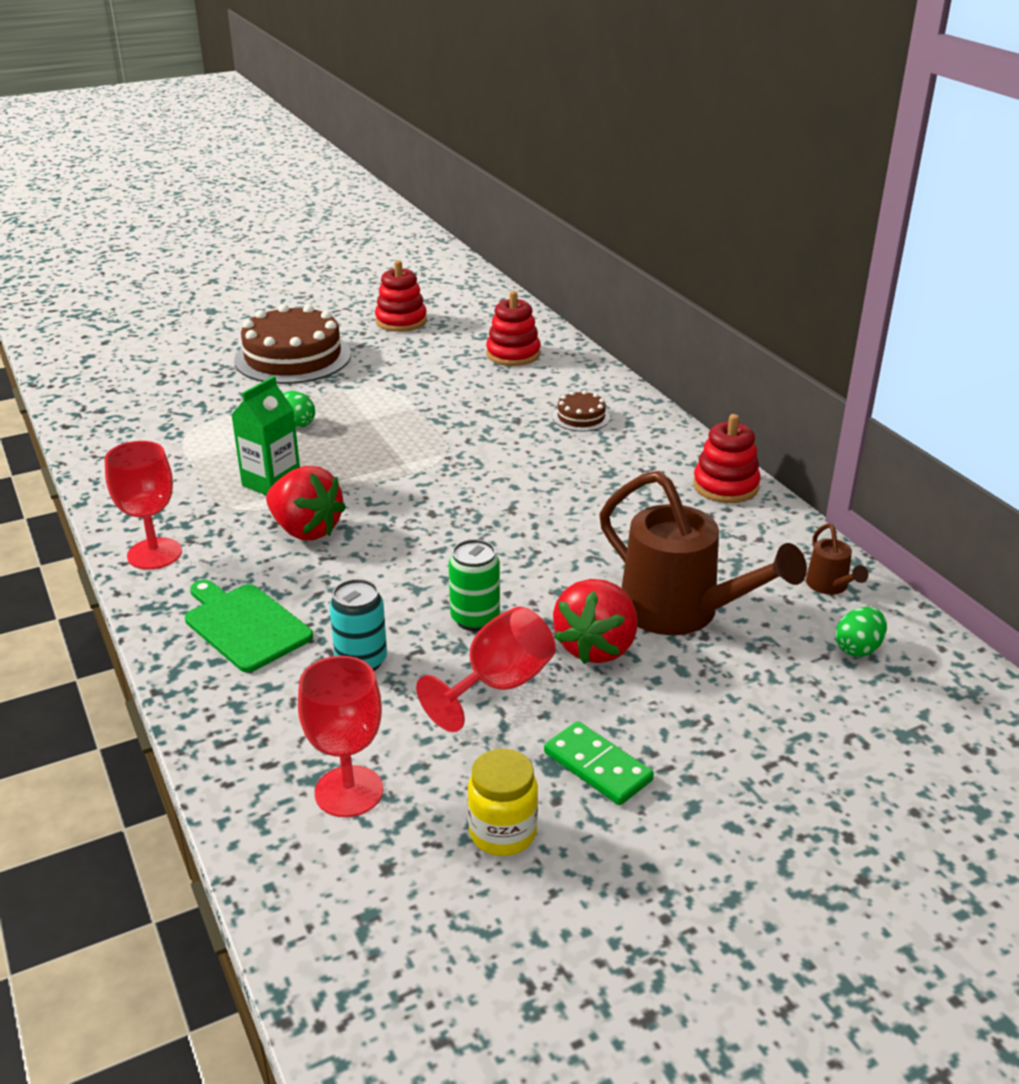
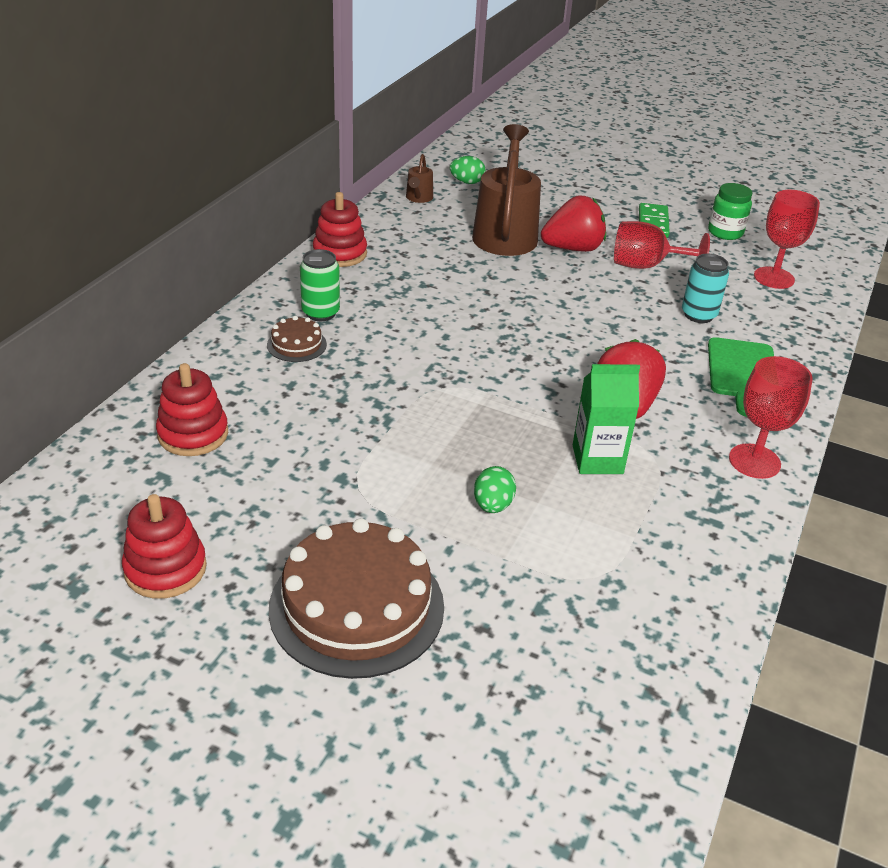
camera: 130 degrees left, 5 degrees up
green can [449,539,500,631] -> green can moved to [300,249,340,321]
yellow jar [467,749,538,856] -> green jar [708,183,753,240]
brown watering can [806,523,869,594] -> brown watering can turned 150 degrees clockwise [406,154,433,203]

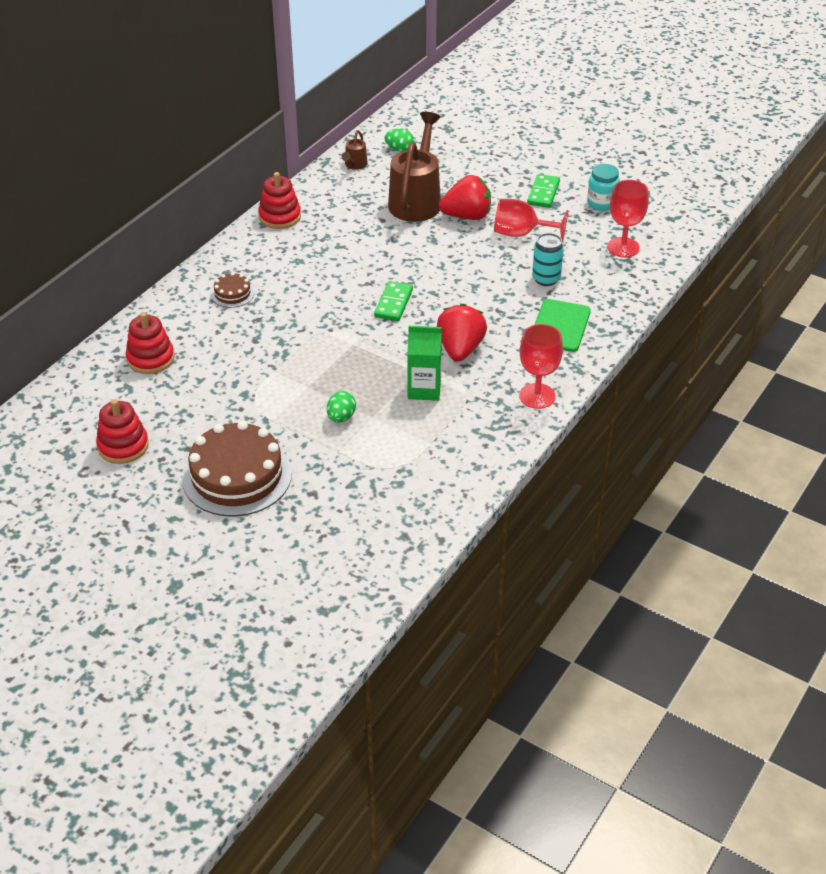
camera: 10 degrees right, 5 degrees up
green can [300,249,340,321] -> none
green jar [708,183,753,240] -> turquoise jar [587,164,620,211]
none -> green domino [374,281,413,321]

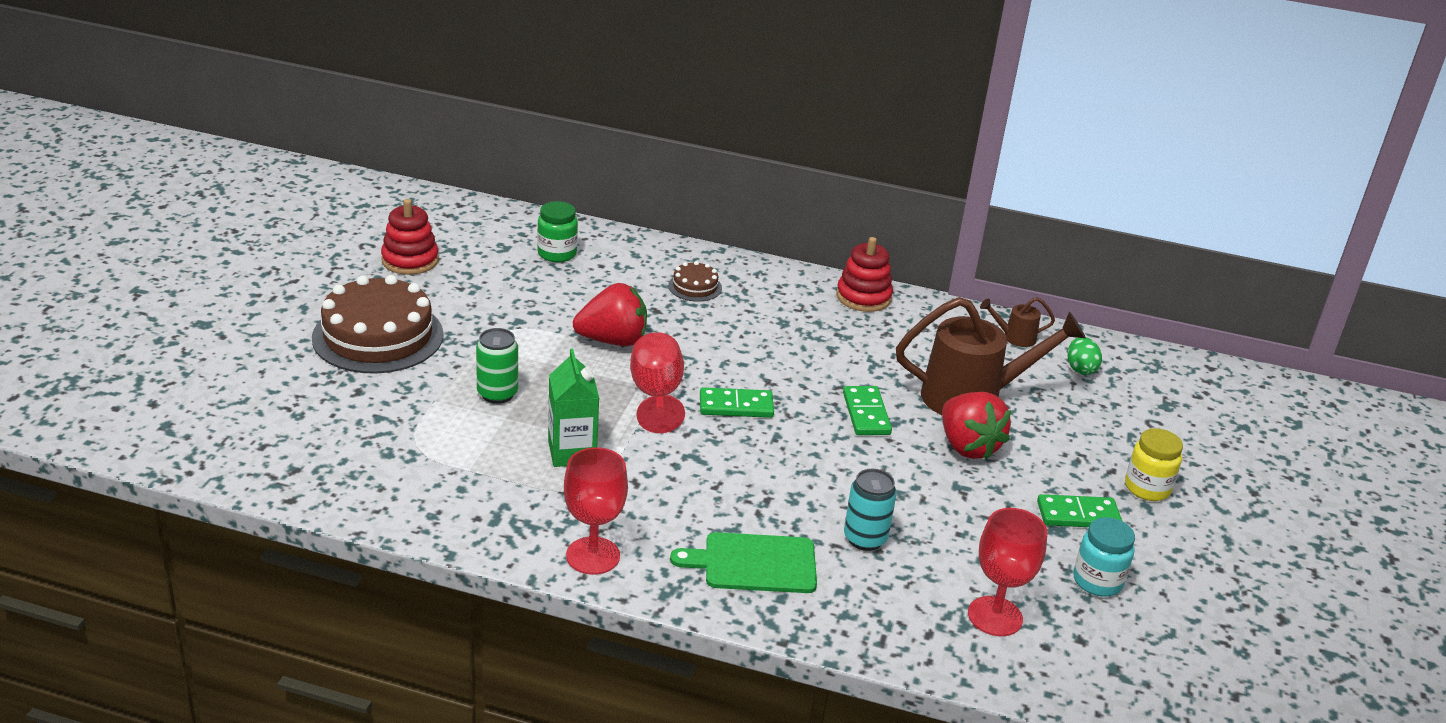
camera: 70 degrees right, 10 degrees down
red stacking toy [126,312,175,374] -> green jar [537,201,578,262]
green egg [327,391,356,423] -> green can [476,328,518,404]
red strawberry [437,304,487,361] -> red strawberry moved to [573,283,647,346]
red goblet [494,199,568,242] -> red goblet moved to [630,332,685,433]
none -> green domino [843,386,892,435]
none -> yellow jar [1125,428,1183,501]

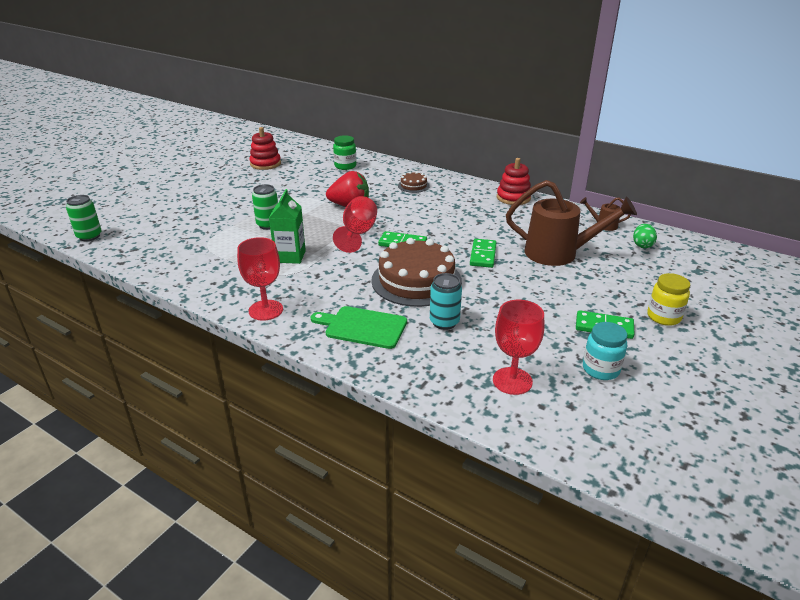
camera: 20 degrees right, 0 degrees up
brown cake [312,275,444,374] -> brown cake moved to [371,238,462,307]
red strawberry [942,392,1011,460] -> none
none -> green can [66,195,102,241]

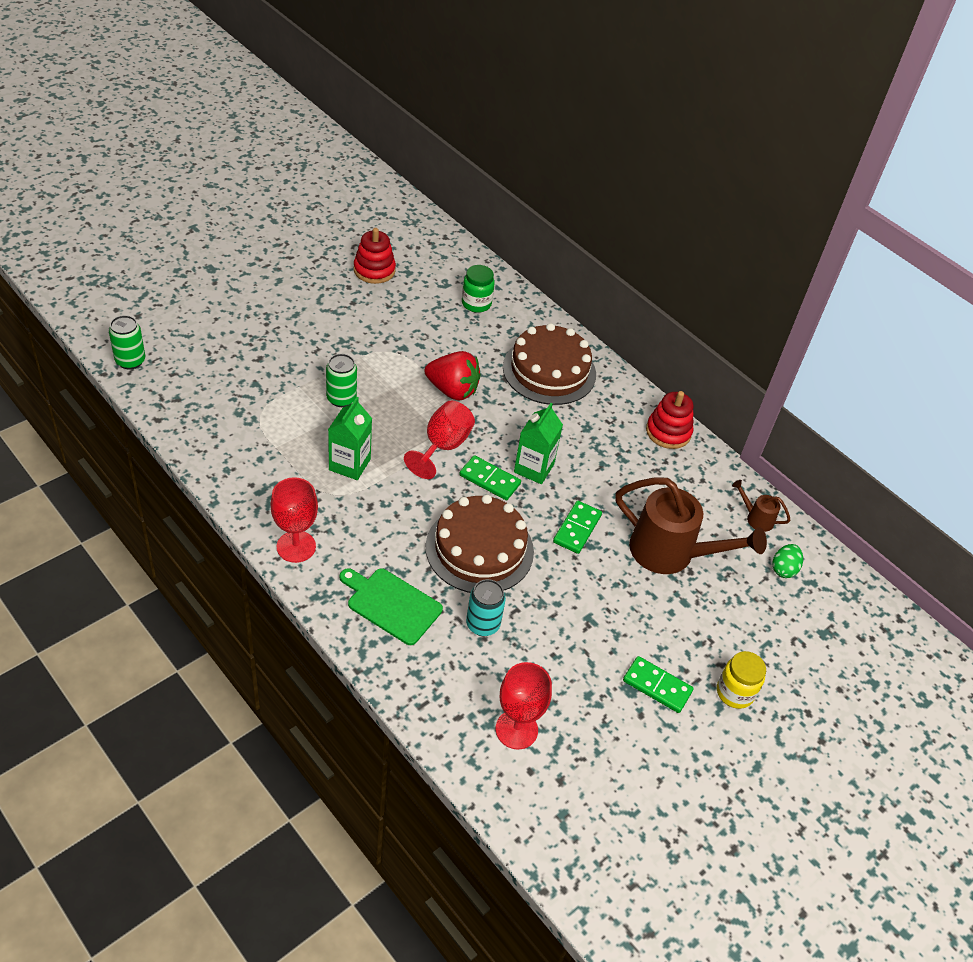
camera: 10 degrees right, 15 degrees up
brown cake [398,171,430,193] -> brown cake [503,323,596,405], size x2.20
turquoise jar [583,322,627,380] -> none
none -> green carton [514,403,563,484]

